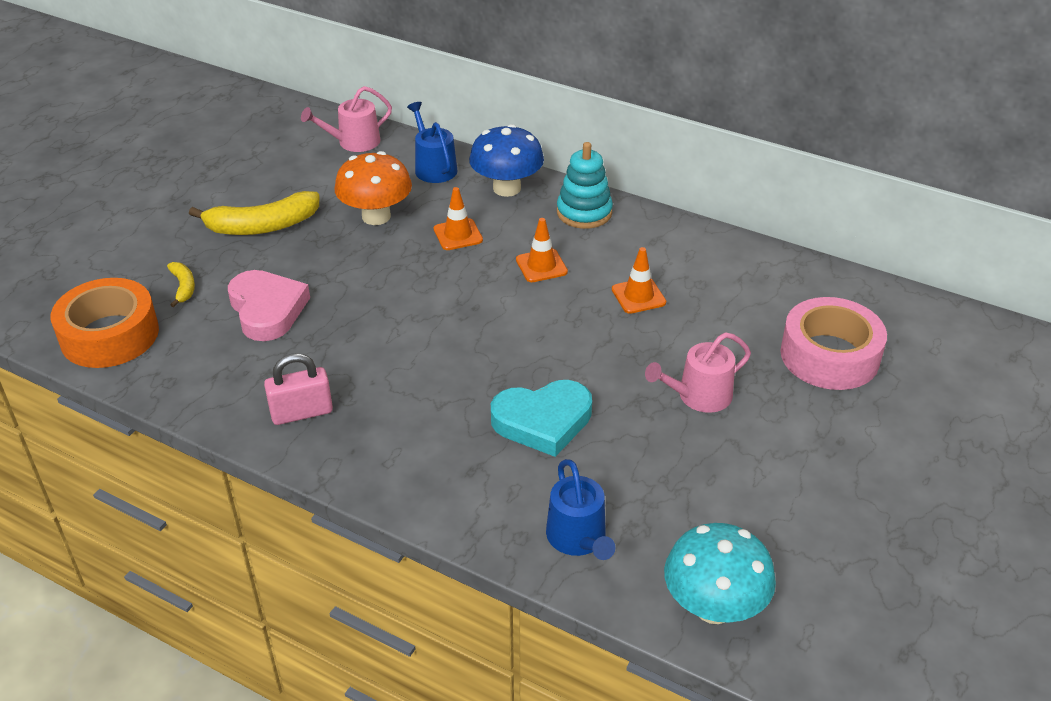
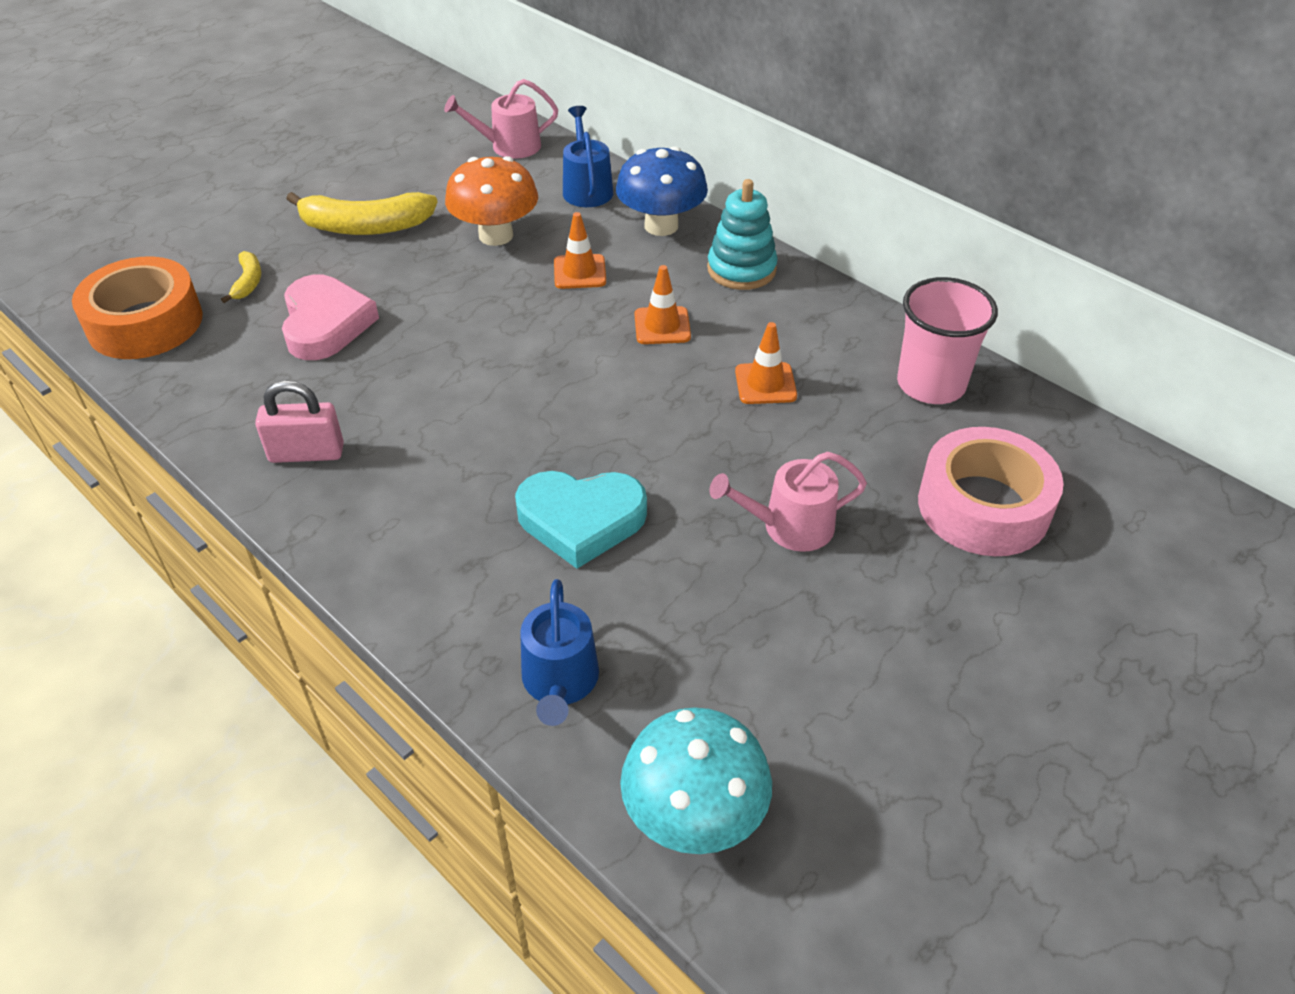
camera: 15 degrees right, 5 degrees up
none -> pink cup [897,277,998,404]

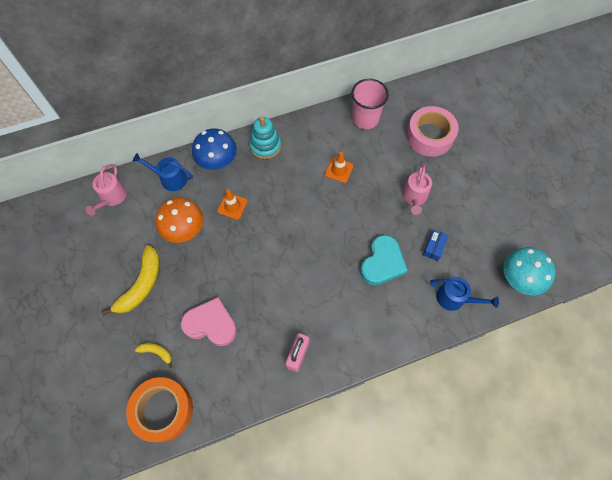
camera: 65 degrees left, 20 degrees up
orange traffic cone [634,265,691,344] -> none
none -> blue box [423,230,449,261]

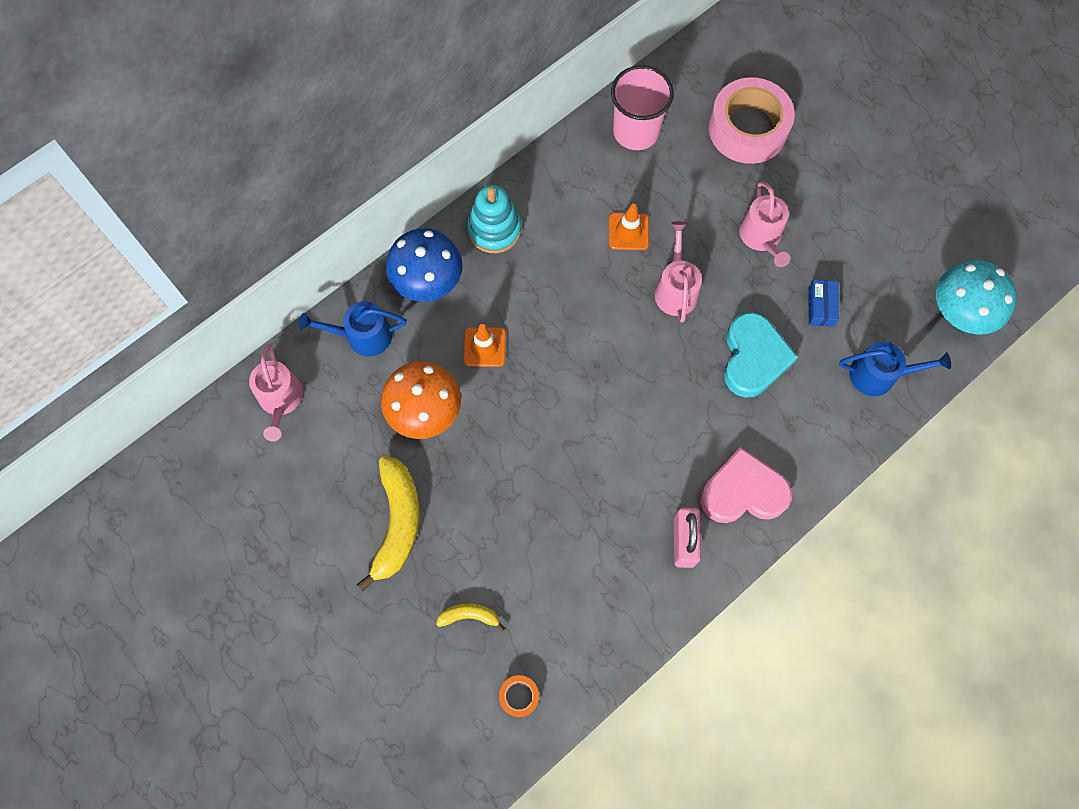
camera: 20 degrees left, 5 degrees up
orange tape [126,377,193,442] -> orange tape [499,675,539,717], size x0.42
pink heart [181,297,237,346] -> pink heart moved to [700,447,792,523]
none -> pink watering can [655,221,702,323]

